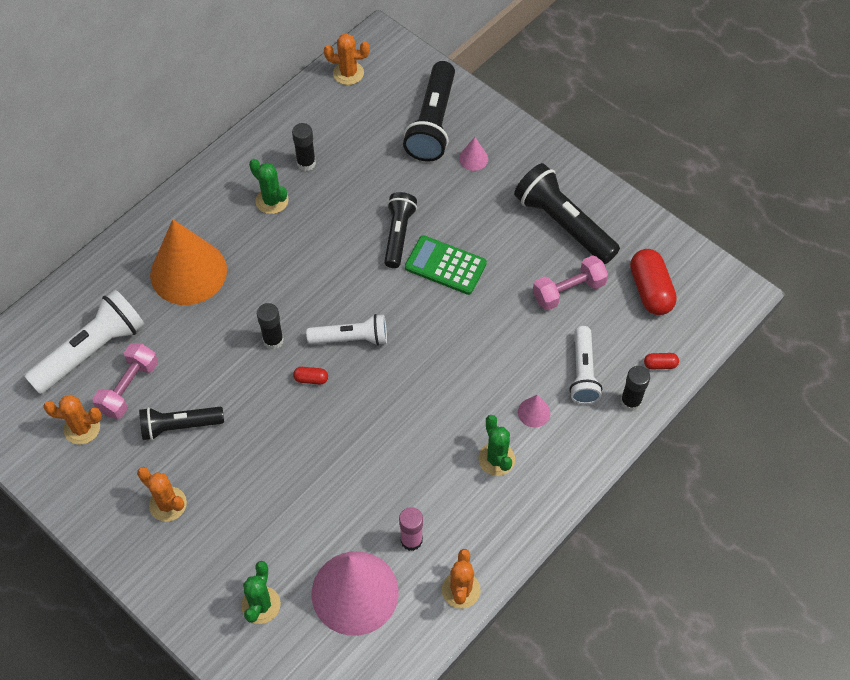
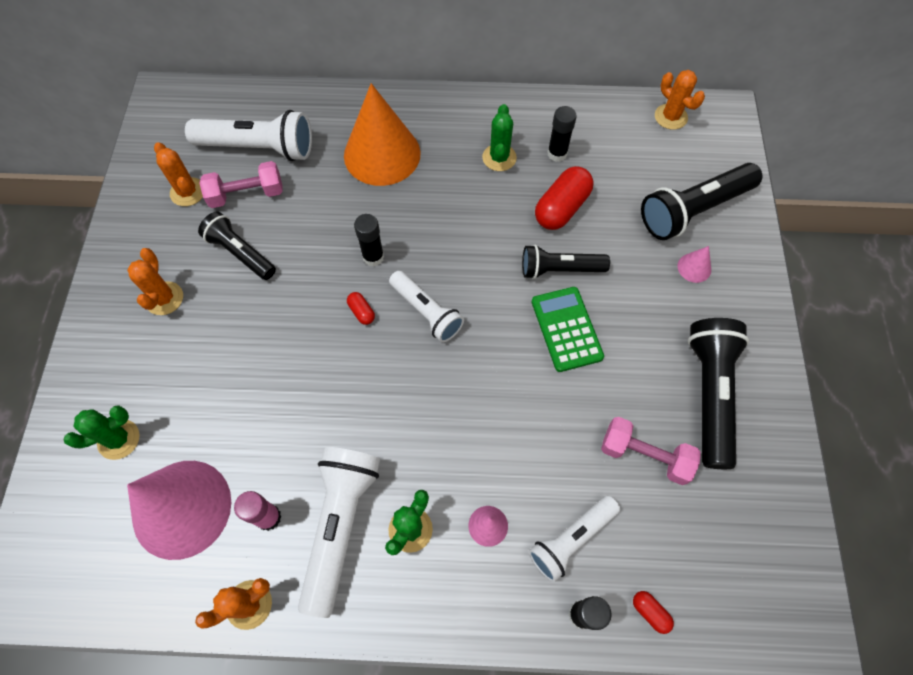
camera: 50 degrees right, 5 degrees up
black flashlight [384,192,417,268] -> black flashlight turned 150 degrees counterclockwise [522,245,610,279]
red capsule [630,249,677,315] -> red capsule moved to [535,166,594,230]
none -> white flashlight [298,447,380,618]

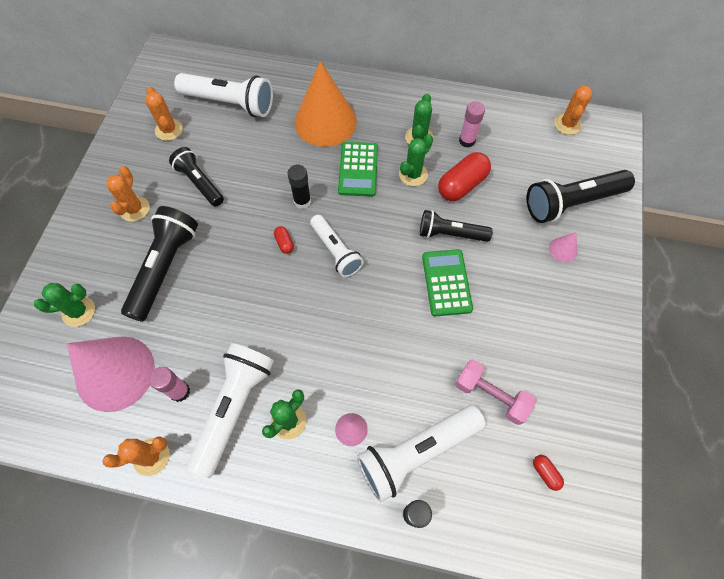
camera: 10 degrees right, 0 degrees up
pink dumbbell [199,161,283,208] -> none
white flashlight [528,496,620,582] -> white flashlight [357,405,486,502], size x1.55
black glue stick [547,106,577,162] -> pink glue stick [459,101,485,147]
red capsule [633,591,674,634] -> red capsule moved to [533,455,564,491]
orange cactus [655,70,705,130] -> orange cactus turned 45 degrees clockwise [554,86,593,135]
black flashlight [688,318,749,469] -> black flashlight moved to [121,206,198,322]
none -> green calculator [338,142,378,197]
none -> green cactus [399,134,433,186]

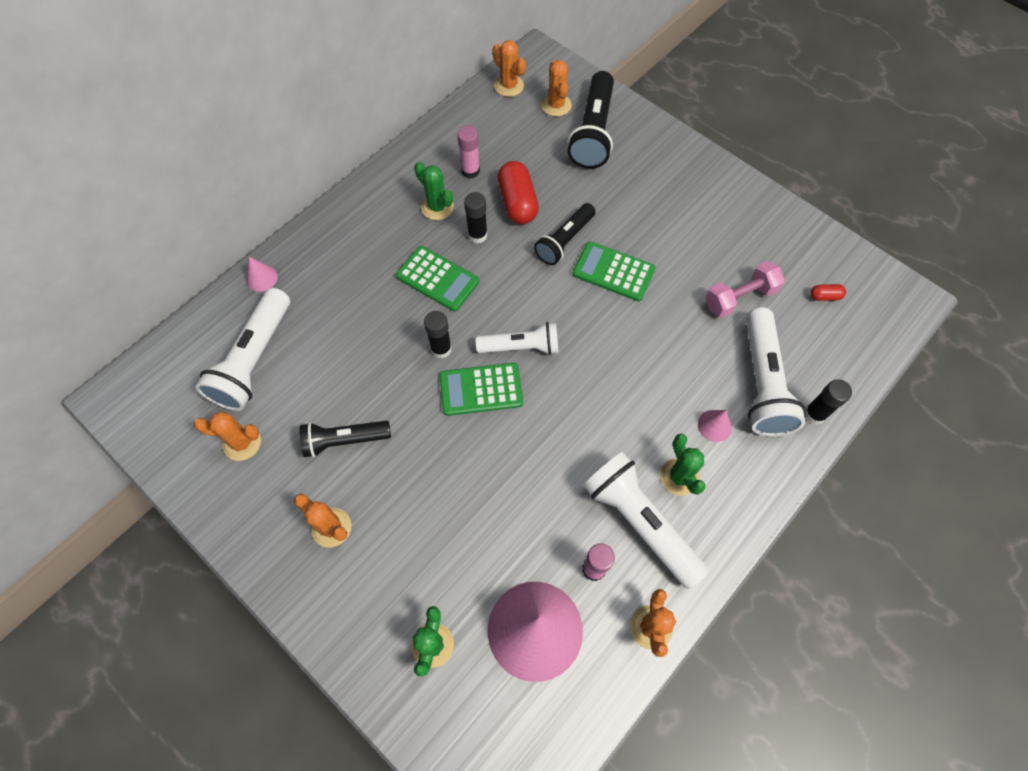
camera: 60 degrees left, 0 degrees up
black flashlight [121,206,198,322] -> none
white flashlight [174,73,273,117] -> white flashlight turned 150 degrees clockwise [195,288,290,411]
red capsule [274,226,294,254] -> green calculator [439,363,523,416]
orange cone [295,61,357,147] -> none
green cactus [399,134,433,186] -> black glue stick [464,192,488,243]
pink cone [549,232,577,262] -> pink cone moved to [246,257,278,292]
none -> orange cactus [541,60,572,117]

